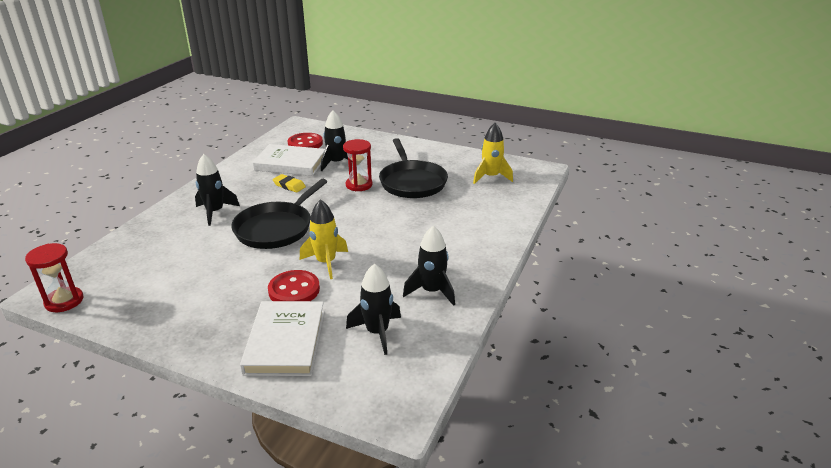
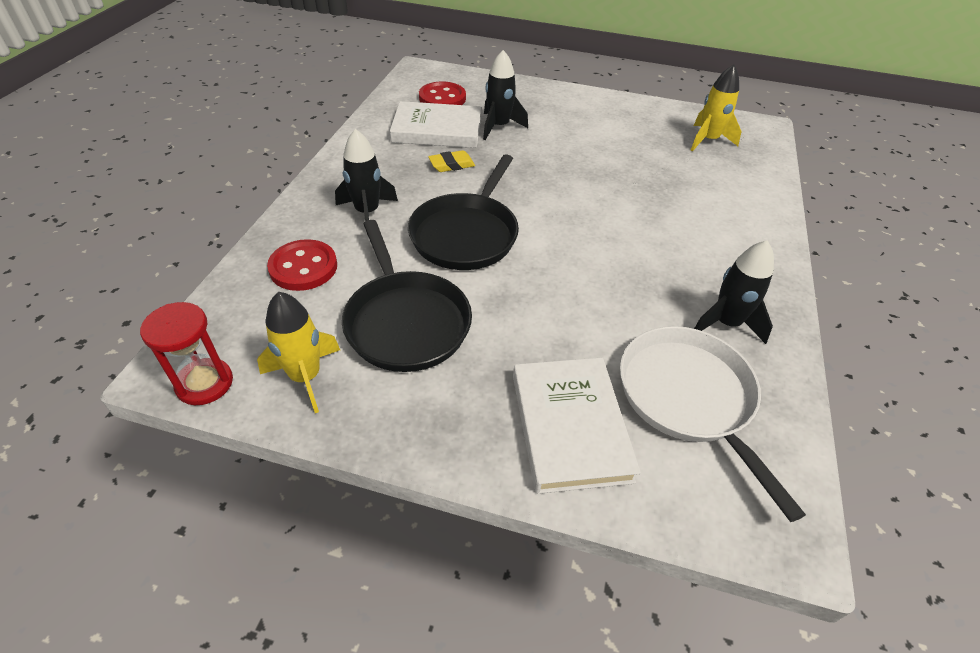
camera: 10 degrees left, 15 degrees up
red button [268,270,320,301] -> red button moved to [267,239,337,291]
yellow eraser [273,174,306,192] -> yellow eraser turned 45 degrees counterclockwise [428,150,475,172]
yellow rocket [300,199,348,279] -> yellow rocket moved to [257,292,340,413]
red hourglass [343,139,373,191] -> none
black rocket [346,263,401,355] -> white pan [620,326,806,522]
black pan [379,138,448,198] -> black pan moved to [342,220,472,372]

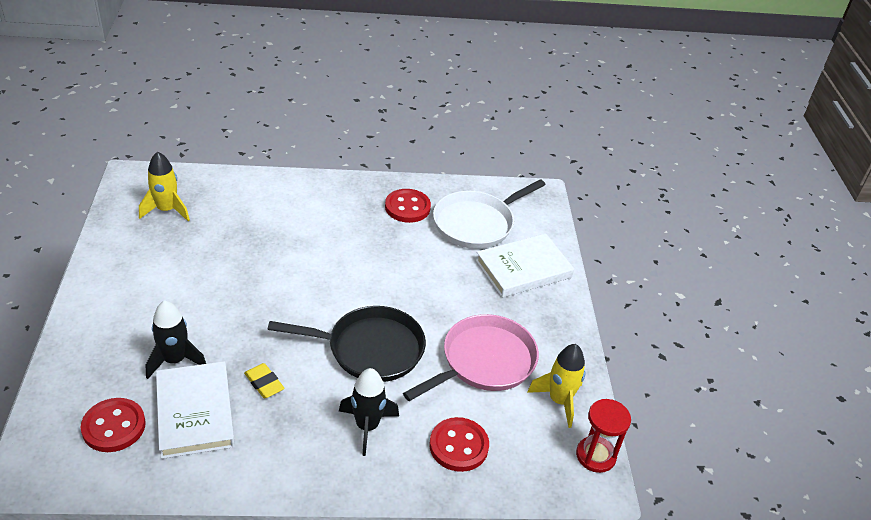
camera: 110 degrees left, 5 degrees down
black pan [342,220,472,372] -> pink pan [403,314,539,401]
black rocket [694,240,774,344] -> red button [385,189,431,223]

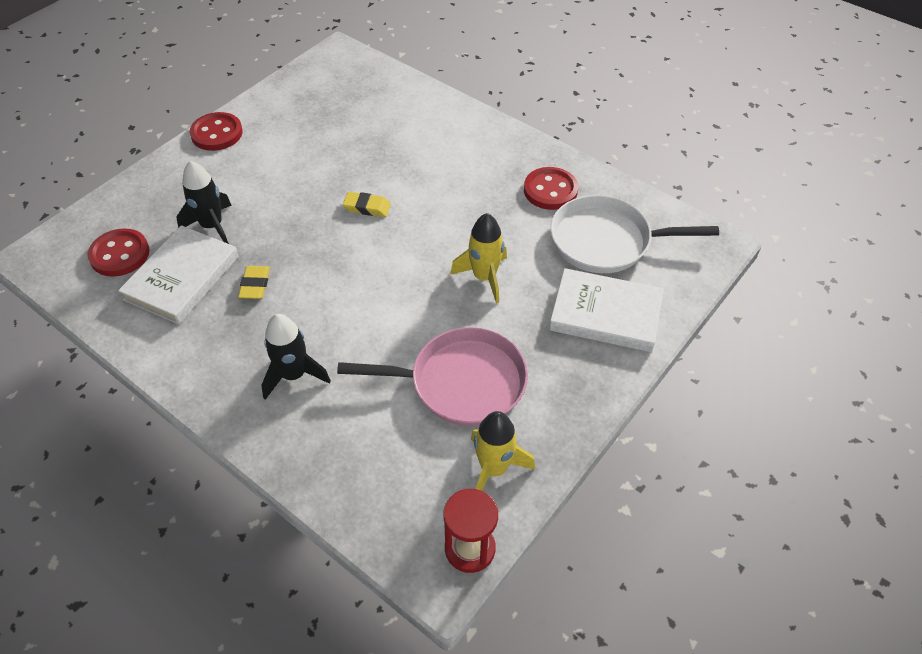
camera: 45 degrees right, 10 degrees up
yellow rocket [139,151,190,221] -> yellow rocket moved to [450,213,507,303]
black pan [268,306,426,382] -> none
red button [430,417,489,472] -> red button moved to [190,112,243,151]
none -> yellow eraser [343,192,391,217]

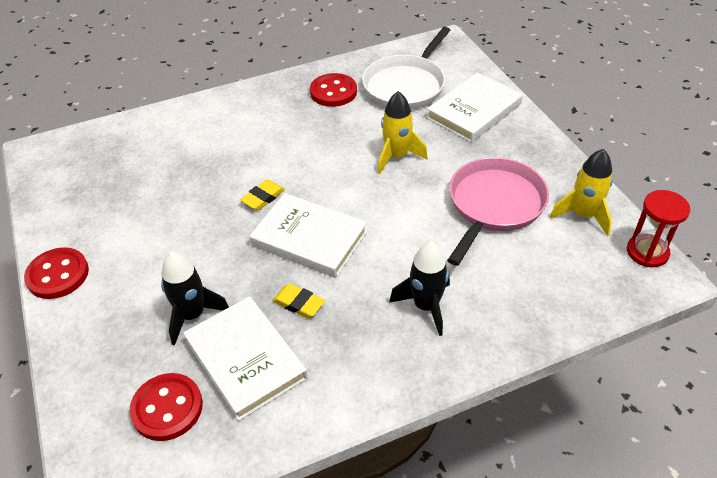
camera: 60 degrees left, 5 degrees down
none -> white book [250,193,368,278]

